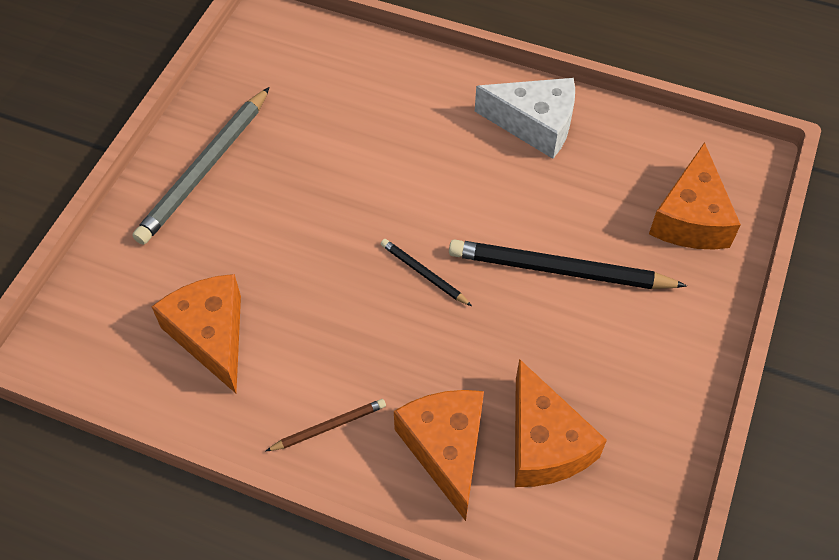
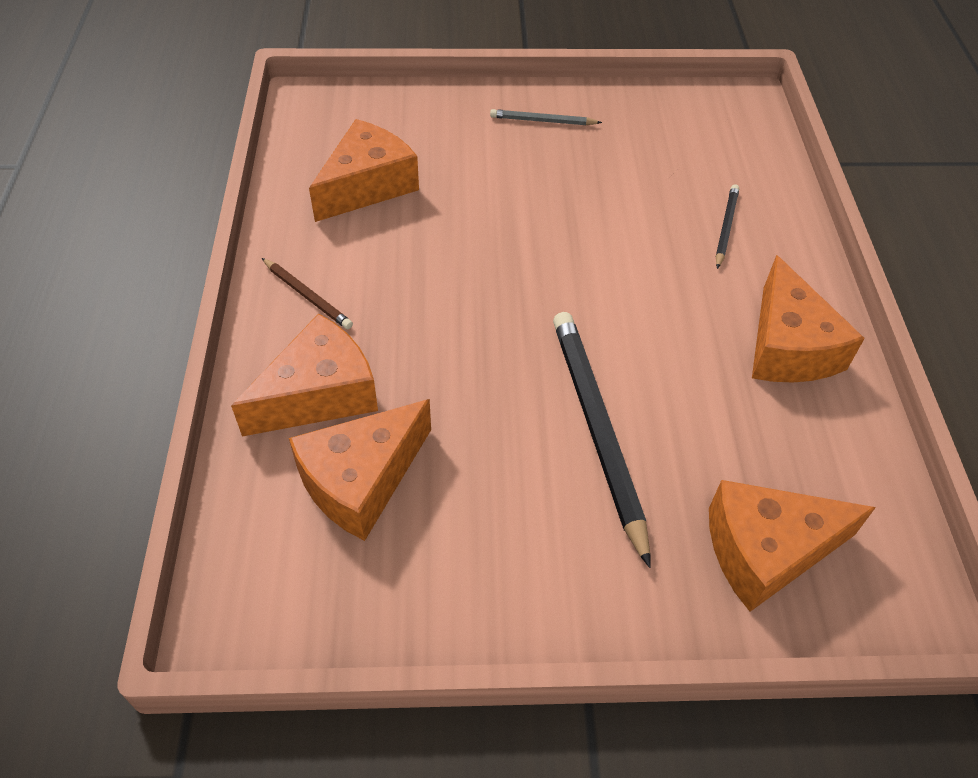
camera: 65 degrees right, 5 degrees down
grey pencil [132,87,270,245] -> grey pencil [490,109,602,125], size x0.49
black pencil [381,239,472,306] -> black pencil moved to [716,185,739,269]
white cheese [475,78,575,159] -> orange cheese [752,255,865,383]

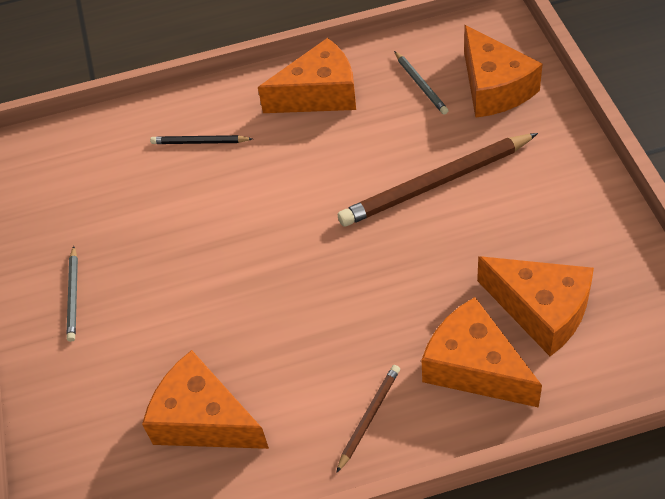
camera: 95 degrees left, 0 degrees up
black pencil [553,312,650,568] -> brown pencil [338,133,538,226]
none -> grey pencil [394,51,448,115]

